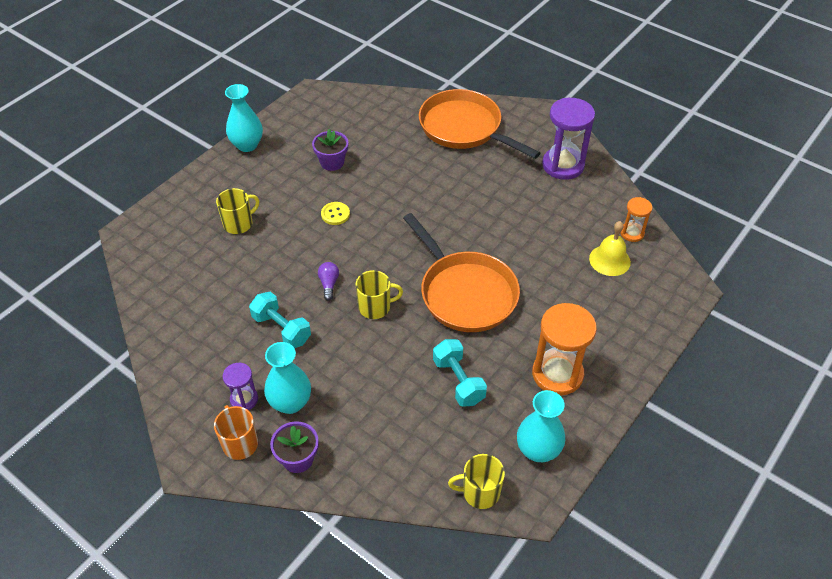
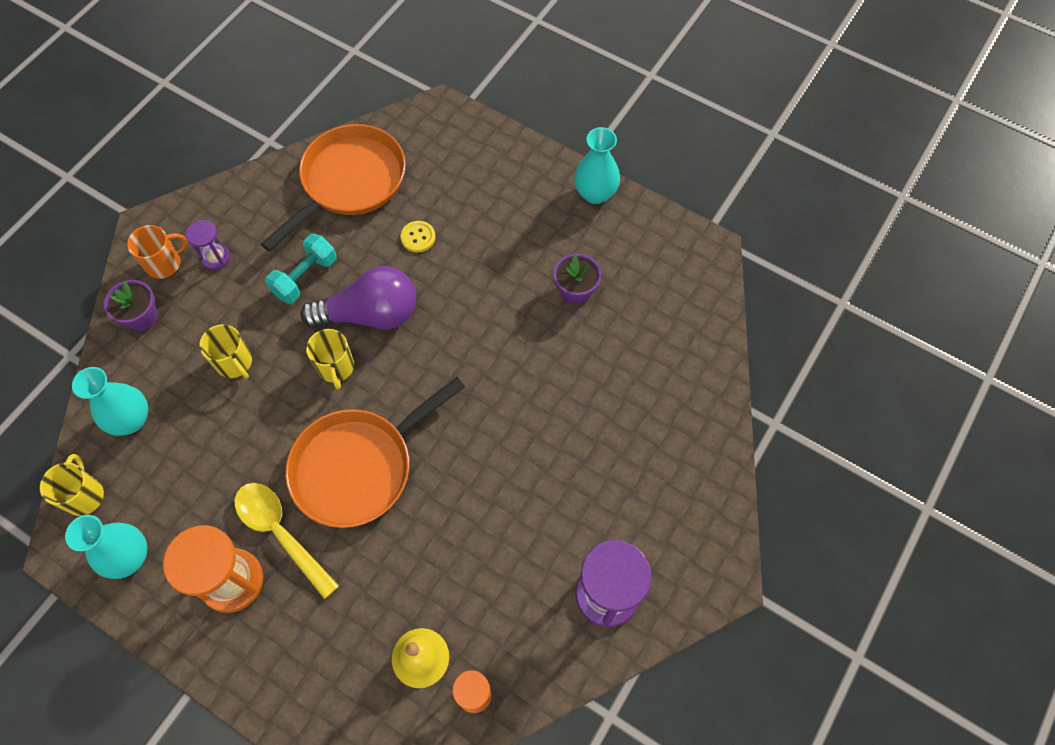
camera: 85 degrees right, 15 degrees up
yellow mug [216,188,259,234] -> yellow mug moved to [199,324,252,379]
turquoise vase [264,342,311,414] -> turquoise vase moved to [72,367,148,436]
purple light bulb [318,262,339,300] -> purple light bulb [301,266,416,329], size x2.46
yellow button [321,202,350,225] -> yellow button moved to [400,221,435,252]
orange pan [419,89,540,159] -> orange pan moved to [261,124,406,252]
turquoise dumbbell [433,339,487,407] -> none
none -> yellow spoon [235,483,339,599]

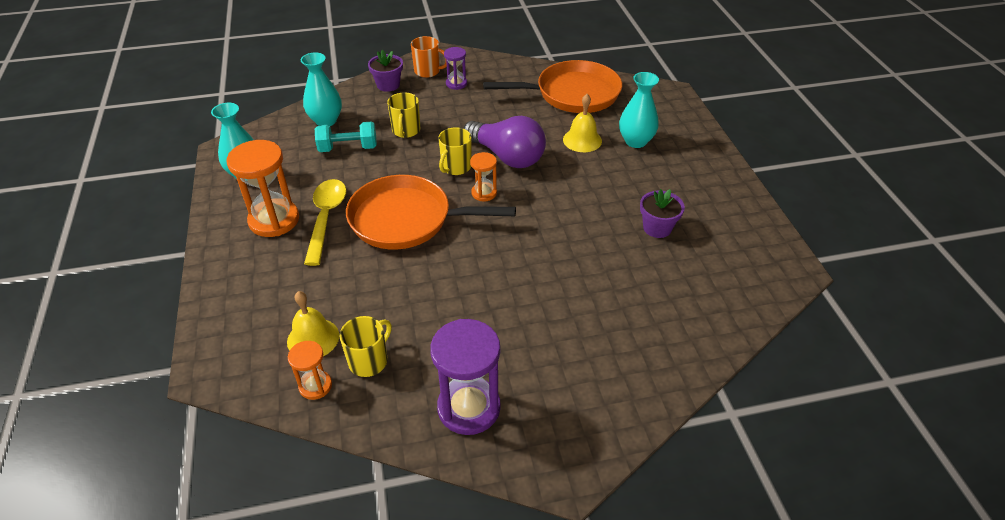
camera: 45 degrees right, 20 degrees down
yellow mug [40,454,104,516] -> yellow mug moved to [339,316,392,377]
turquoise dumbbell [265,234,337,304] -> turquoise dumbbell moved to [315,121,377,152]
yellow button [400,221,435,252] -> yellow bell [563,94,602,152]
turquoise vase [574,127,620,204] -> turquoise vase moved to [619,72,659,148]
none -> orange hourglass [470,152,497,201]

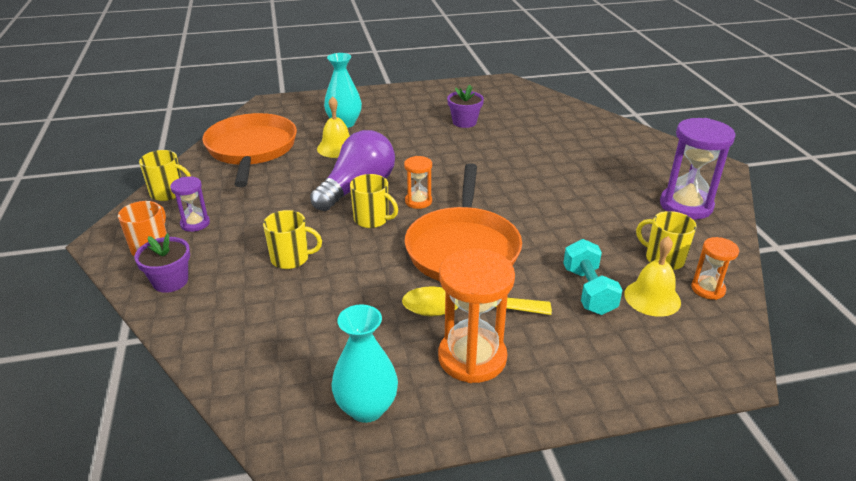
camera: 90 degrees left, 10 degrees down
turquoise vase [301,52,342,126] -> none
turquoise dumbbell [315,121,377,152] -> turquoise dumbbell moved to [563,239,623,315]
none -> yellow mug [139,150,191,201]

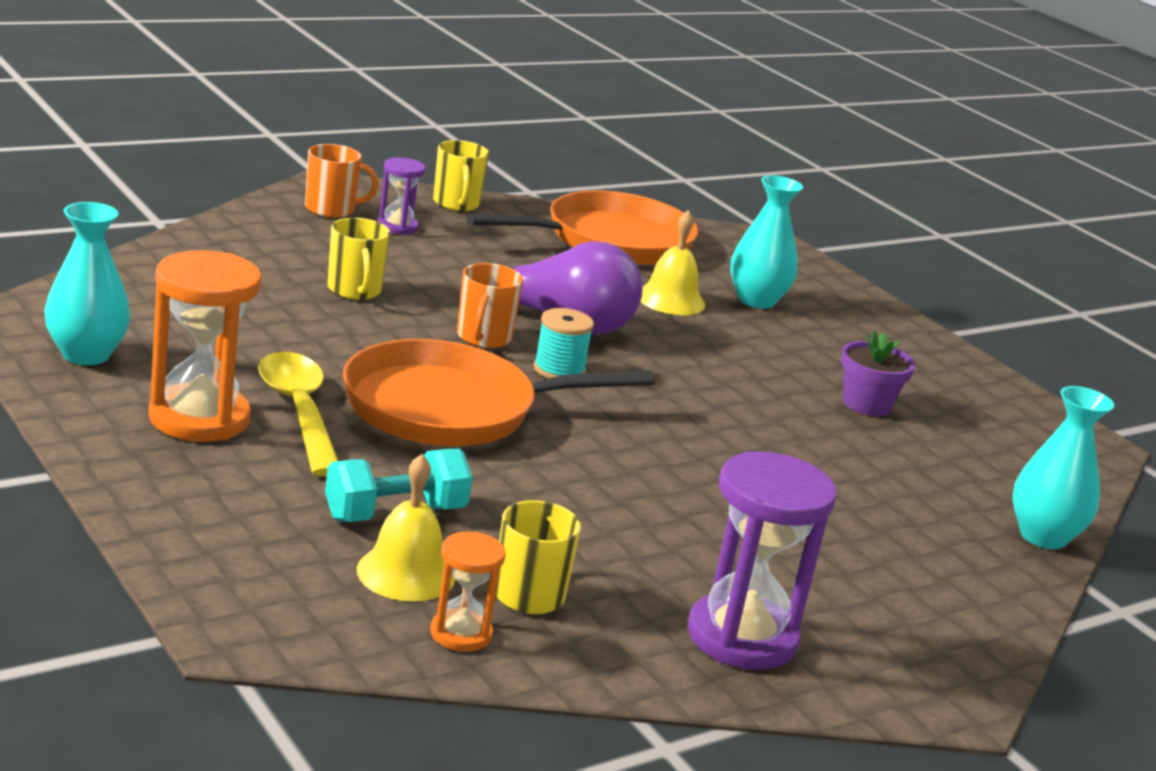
camera: 65 degrees right, 10 degrees down
purple flower pot [134,233,190,293] -> none
yellow mug [350,174,398,228] -> orange mug [457,263,523,348]
orange hourglass [404,156,432,209] -> turquoise spool [534,308,594,379]
none -> turquoise vase [1012,386,1114,549]

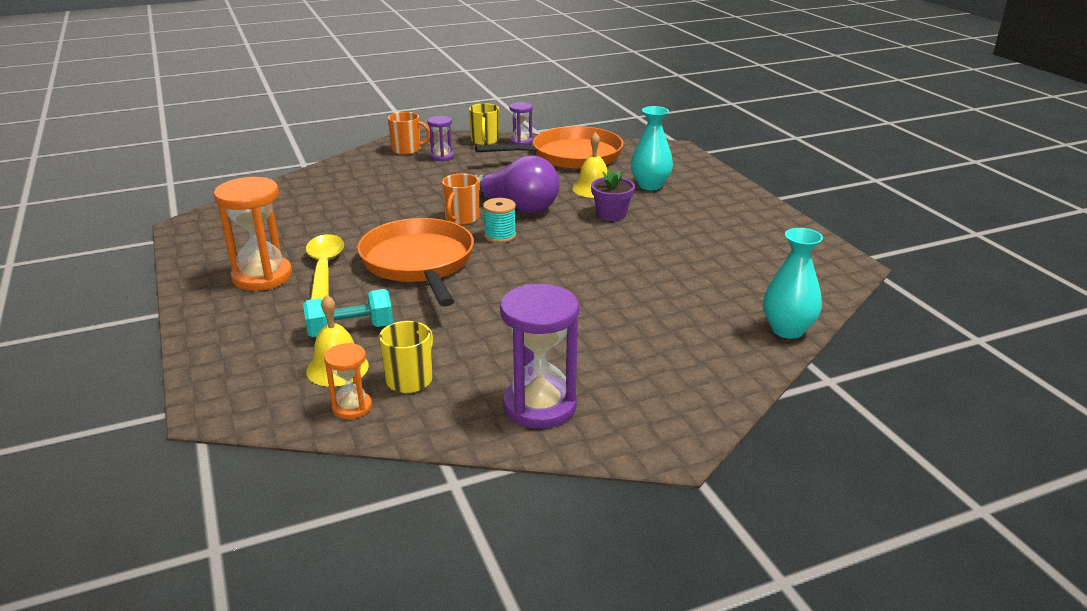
camera: 15 degrees right, 5 degrees up
turquoise vase [44,202,131,365] -> none
yellow mug [327,218,390,300] -> none
orange pan [343,339,655,447] -> orange pan turned 75 degrees clockwise [357,218,474,307]
purple flower pot [841,330,915,416] -> purple flower pot moved to [591,169,635,221]
none -> purple hourglass [509,102,533,145]

